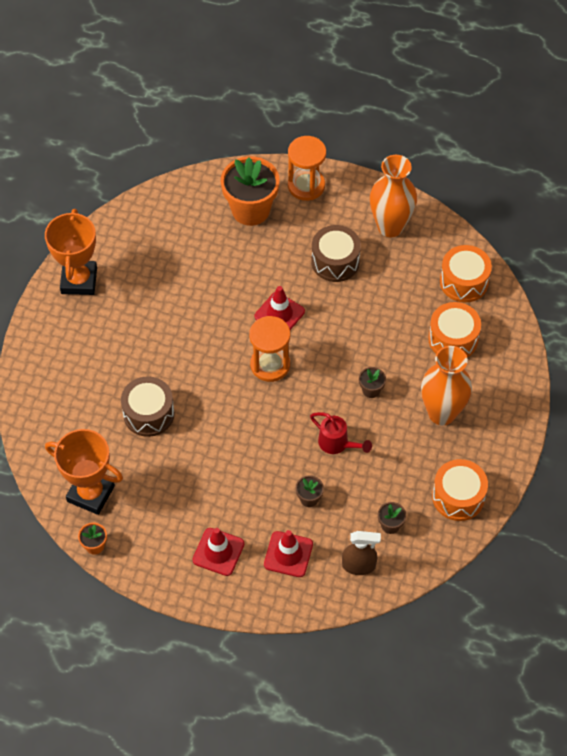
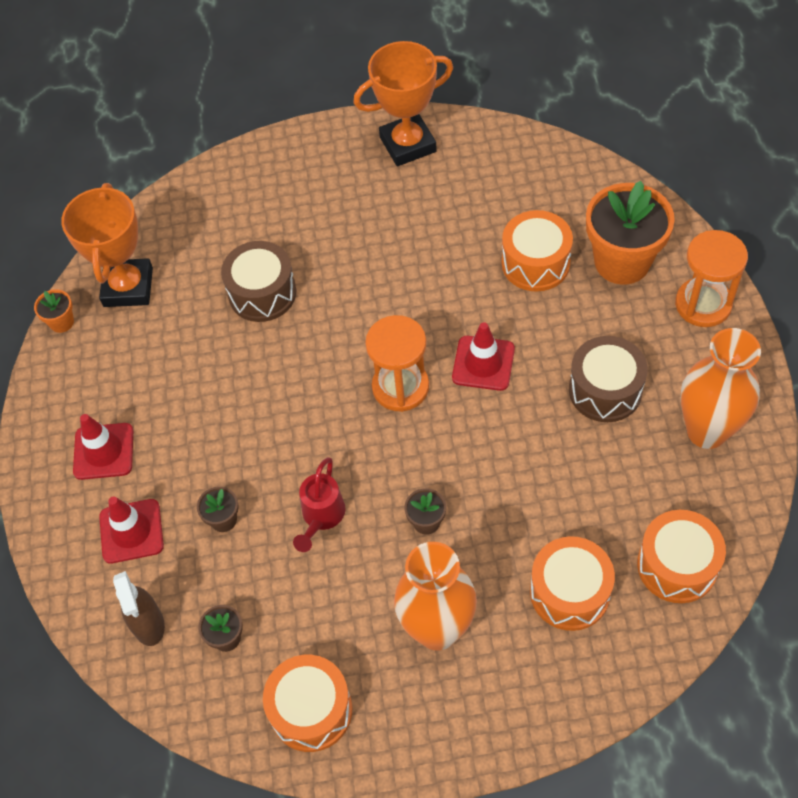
camera: 70 degrees right, 0 degrees up
none -> orange drum [502,210,573,292]

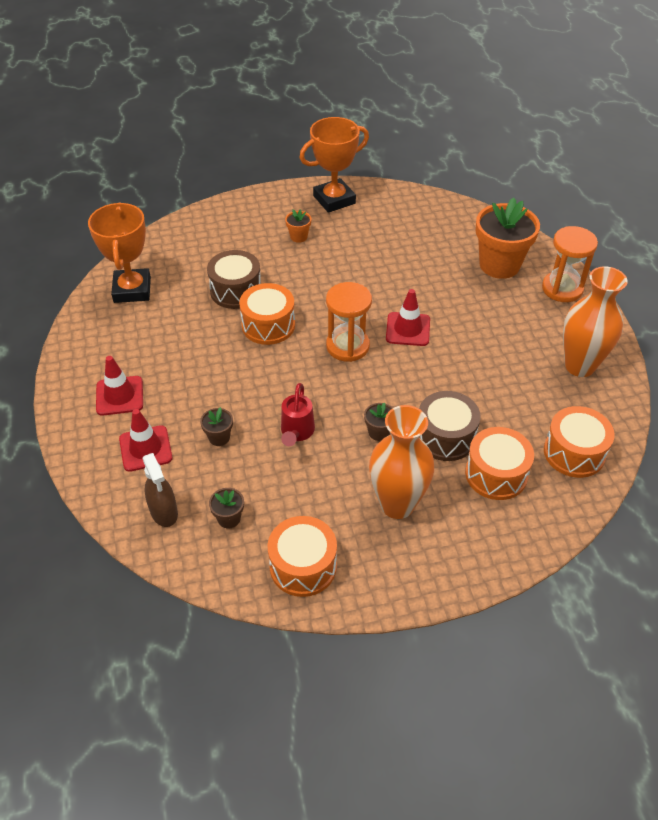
camera: 10 degrees left, 10 degrees down
orange flower pot [34,289,74,333] -> orange flower pot moved to [285,209,311,243]
orange drum [502,210,573,292] -> orange drum moved to [239,283,295,345]
brown drum [569,336,648,422] -> brown drum moved to [419,391,481,461]

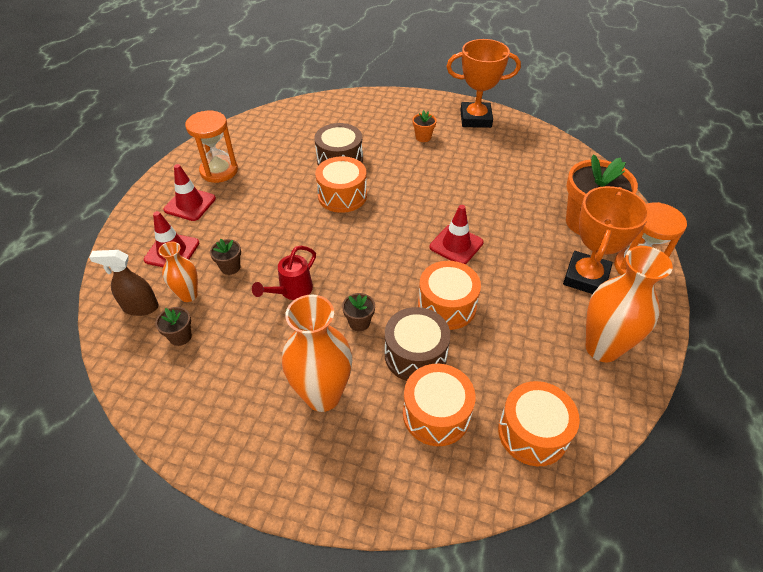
camera: 30 degrees right, 0 degrees up
orange trophy [88,203,151,303] -> orange trophy moved to [563,186,649,294]
brown spray bottle [142,453,178,527] -> brown spray bottle turned 90 degrees clockwise [89,250,159,316]
orange drum [268,516,337,597] -> orange drum moved to [418,261,481,330]
orange hourglass [326,282,372,362] -> orange hourglass moved to [185,111,238,183]
none -> orange vase [159,242,198,302]

